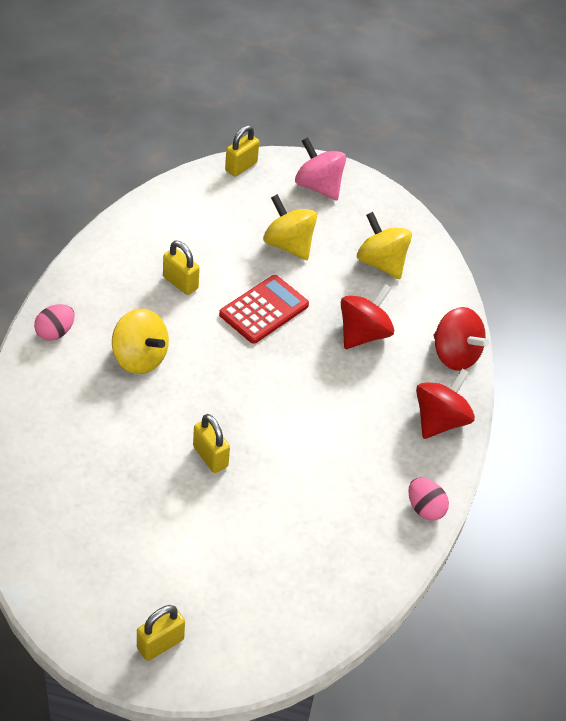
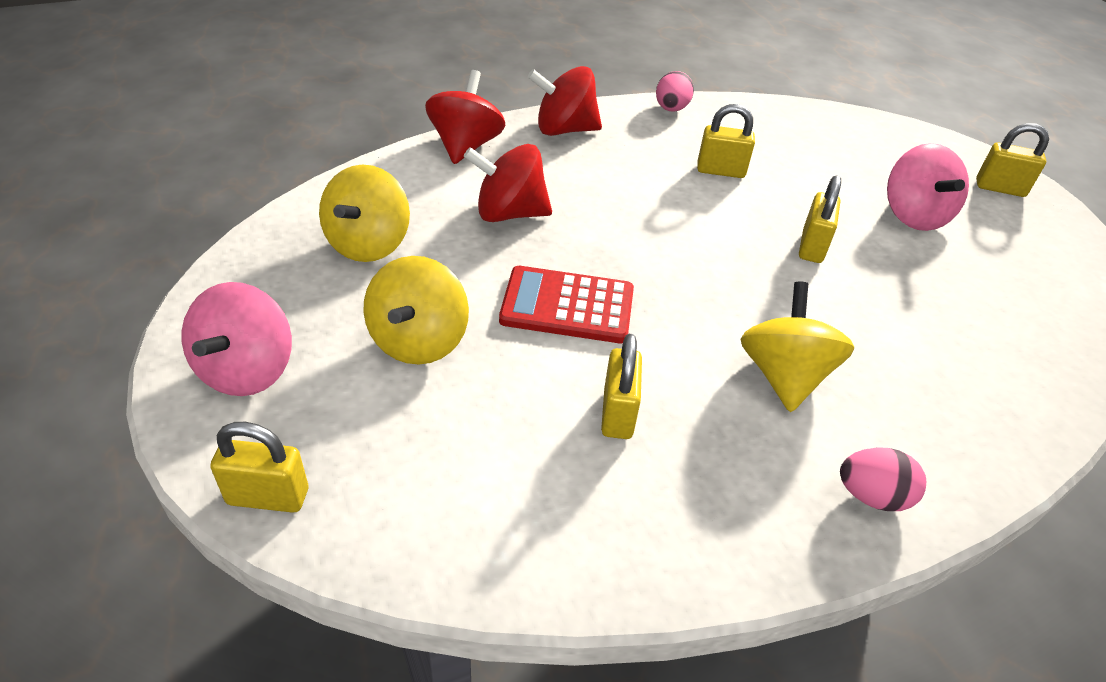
camera: 125 degrees left, 5 degrees down
none -> yellow padlock [697,104,755,178]
none -> pink spinning top [887,143,969,231]

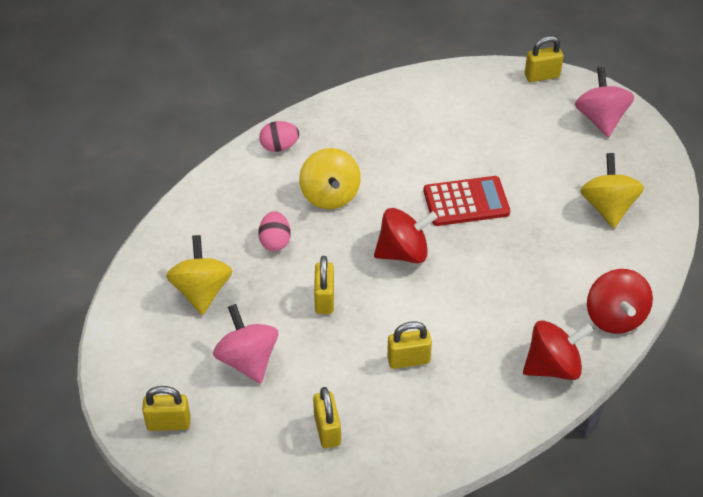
camera: 165 degrees right, 5 degrees up
yellow spinning top [363,256,469,364] -> yellow spinning top moved to [166,235,232,315]
red spinning top [464,144,552,222] -> red spinning top moved to [374,208,438,263]
yellow padlock [601,334,642,439] -> yellow padlock moved to [313,387,341,448]
pink egg [656,71,694,112] -> pink egg moved to [258,211,291,251]

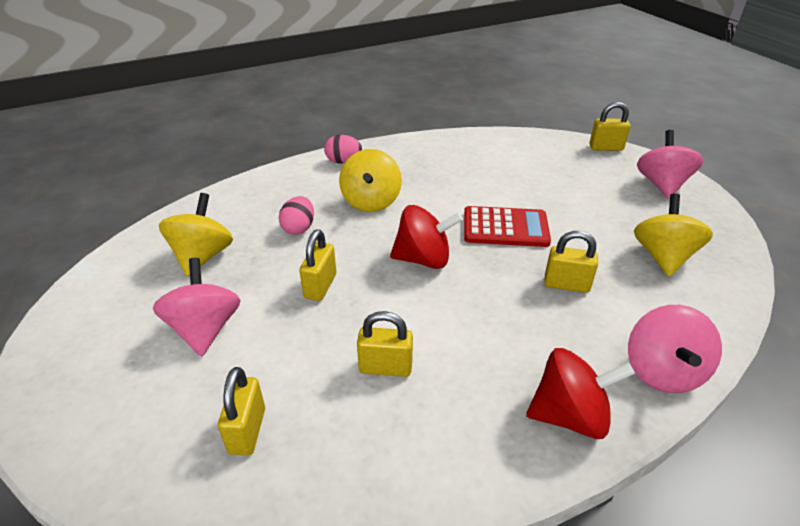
camera: 15 degrees right, 10 degrees down
yellow padlock [142,386,191,431] -> yellow padlock moved to [544,231,598,293]
red spinning top [587,269,653,334] -> pink spinning top [628,305,722,393]

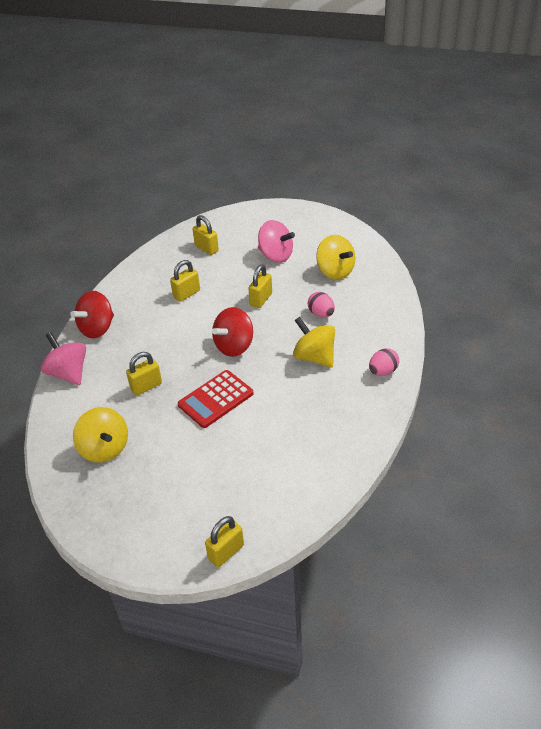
camera: 135 degrees right, 5 degrees up
yellow padlock [299,229,336,301] -> yellow padlock turned 60 degrees clockwise [248,265,272,308]
pink spinning top [637,130,703,199] -> none

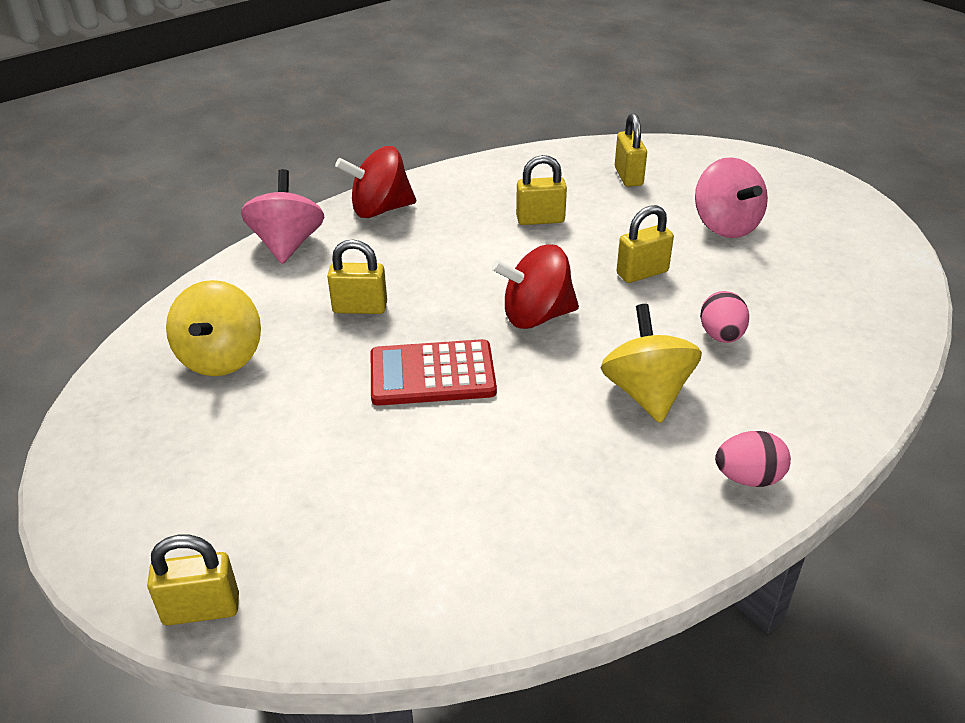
camera: 35 degrees right, 5 degrees down
yellow spinning top [316,235,356,280] -> none

